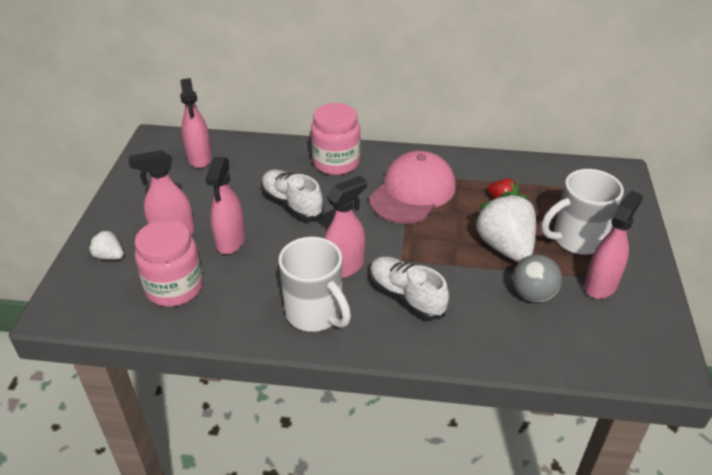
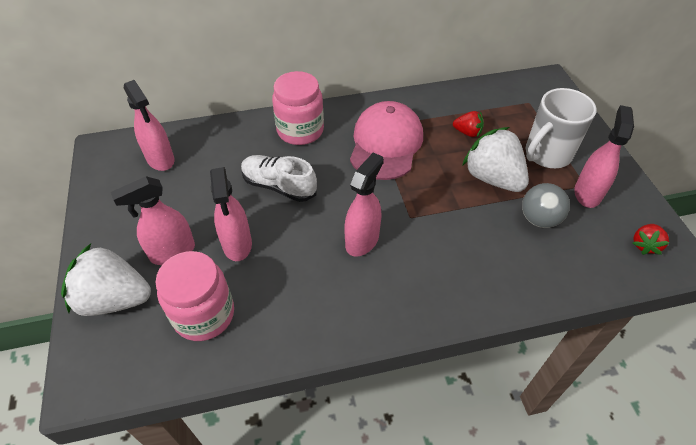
camera: 20 degrees left, 10 degrees up
white strawberry [88,229,124,260] -> white strawberry [61,244,151,316], size x2.03
white mug [278,237,351,332] -> none
white shoe [370,256,449,320] -> none
none -> red strawberry [633,224,670,255]

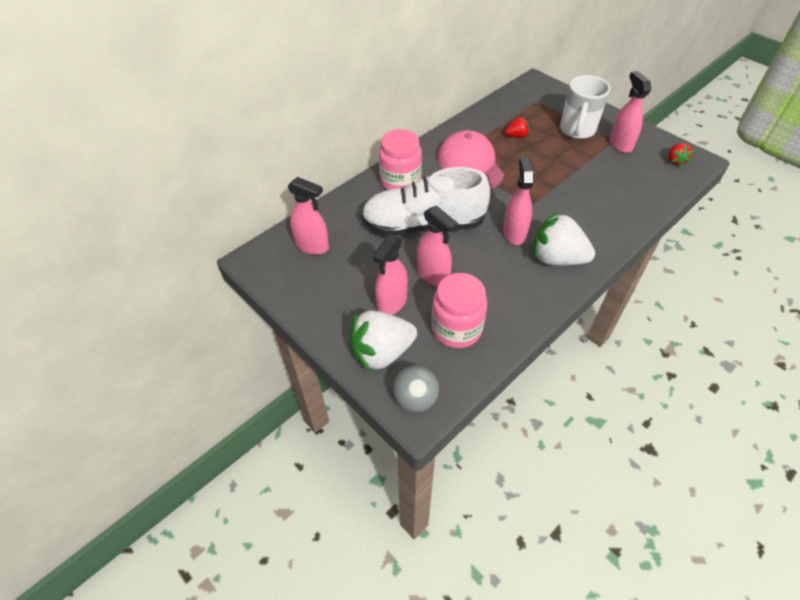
camera: 30 degrees left, 0 degrees up
white shoe [241,155,317,202] -> white shoe [361,167,490,236], size x1.72
white strawberry [462,127,529,192] -> white strawberry moved to [533,212,595,265]
grey ball [522,183,570,228] -> grey ball moved to [393,366,439,412]

